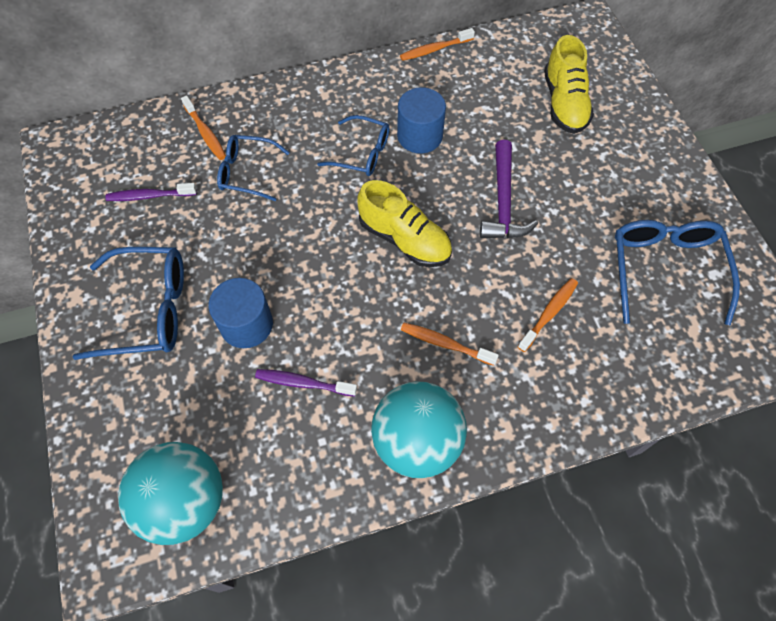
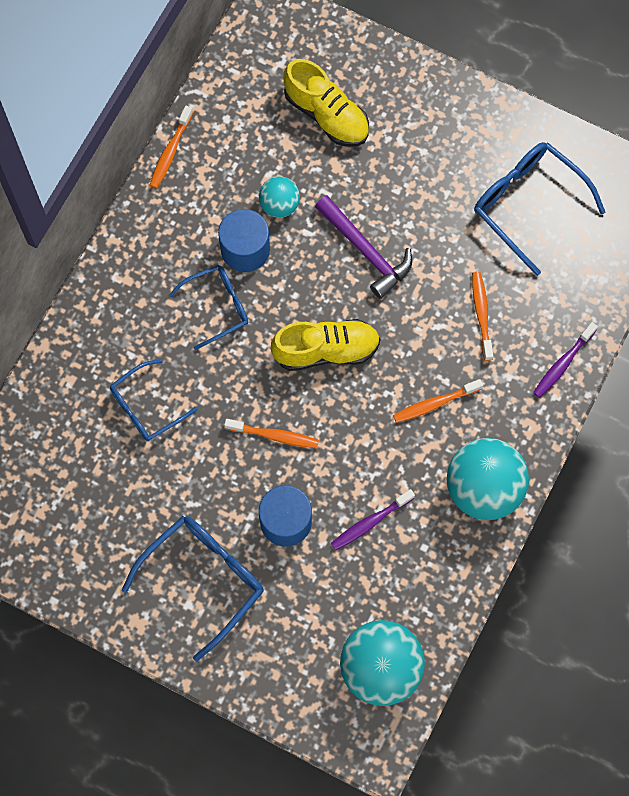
camera: 45 degrees left, 10 degrees up
purple toothbrush [105,183,197,201] -> purple toothbrush moved to [533,322,598,398]
orange toothbrush [181,96,226,160] -> orange toothbrush moved to [224,419,319,448]
none -> turquoise ball [259,176,300,218]

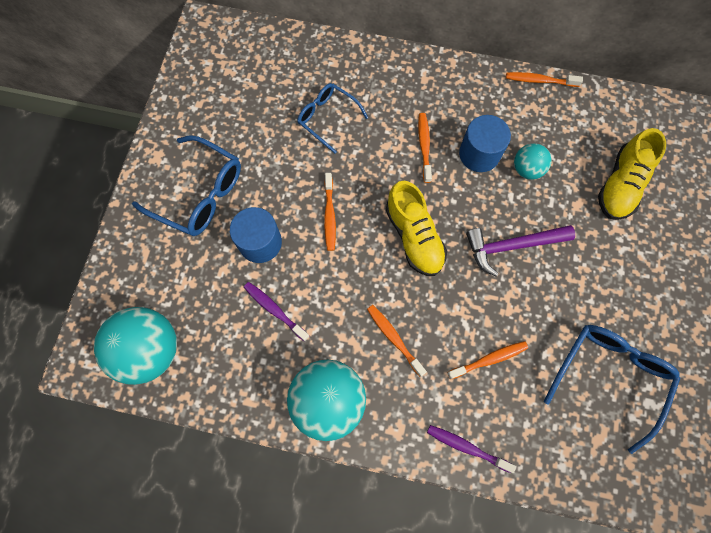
camera: 75 degrees right, 0 degrees up
blue glasses [168,265,248,350] -> orange toothbrush [418,113,432,183]
purple hammer [315,195,412,299] -> purple hammer turned 45 degrees clockwise [466,225,575,277]

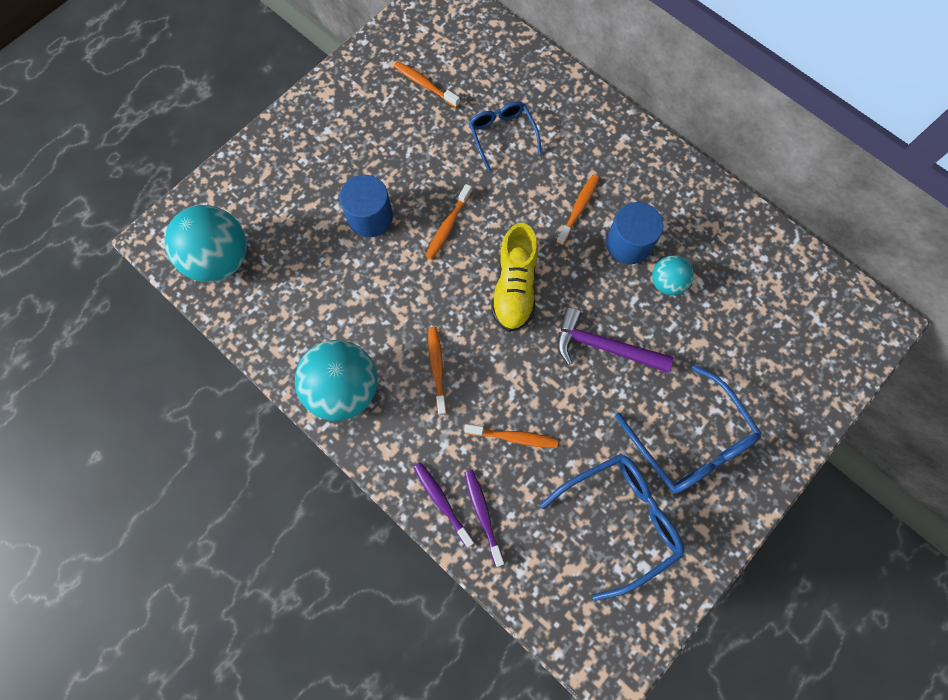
camera: 30 degrees right, 0 degrees up
blue glasses [132,135,241,236] -> blue glasses moved to [615,365,761,494]
purple toothbrush [244,282,309,341] -> purple toothbrush moved to [464,470,504,567]
orange toothbrush [506,72,583,87] -> orange toothbrush moved to [394,61,460,108]
yellow shoe [598,128,666,220] -> none

